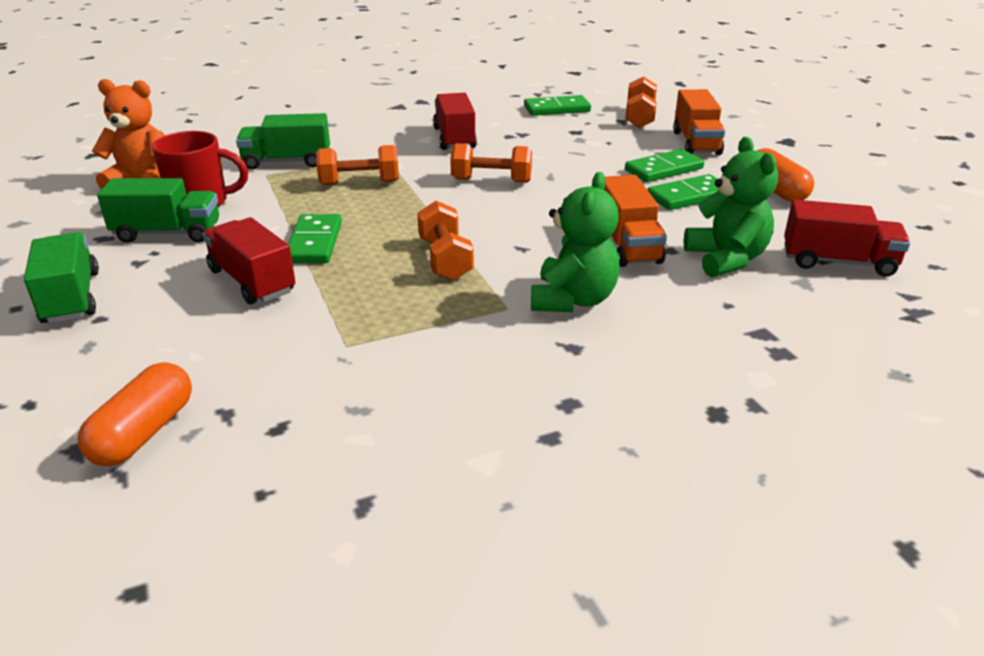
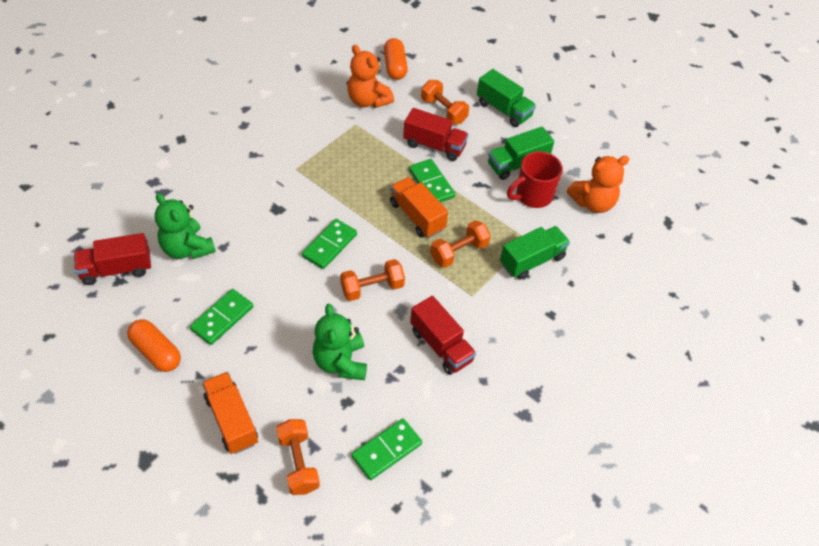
camera: 150 degrees right, 20 degrees up
orange dumbbell [417,201,474,281] -> orange dumbbell moved to [421,80,469,124]
green teddy bear [531,172,620,312] -> green teddy bear moved to [313,304,367,380]
orange truck [604,175,667,267] -> orange truck moved to [390,177,448,238]
green domino [625,149,704,182] -> green domino moved to [302,219,357,269]
none -> orange teddy bear [347,45,394,108]

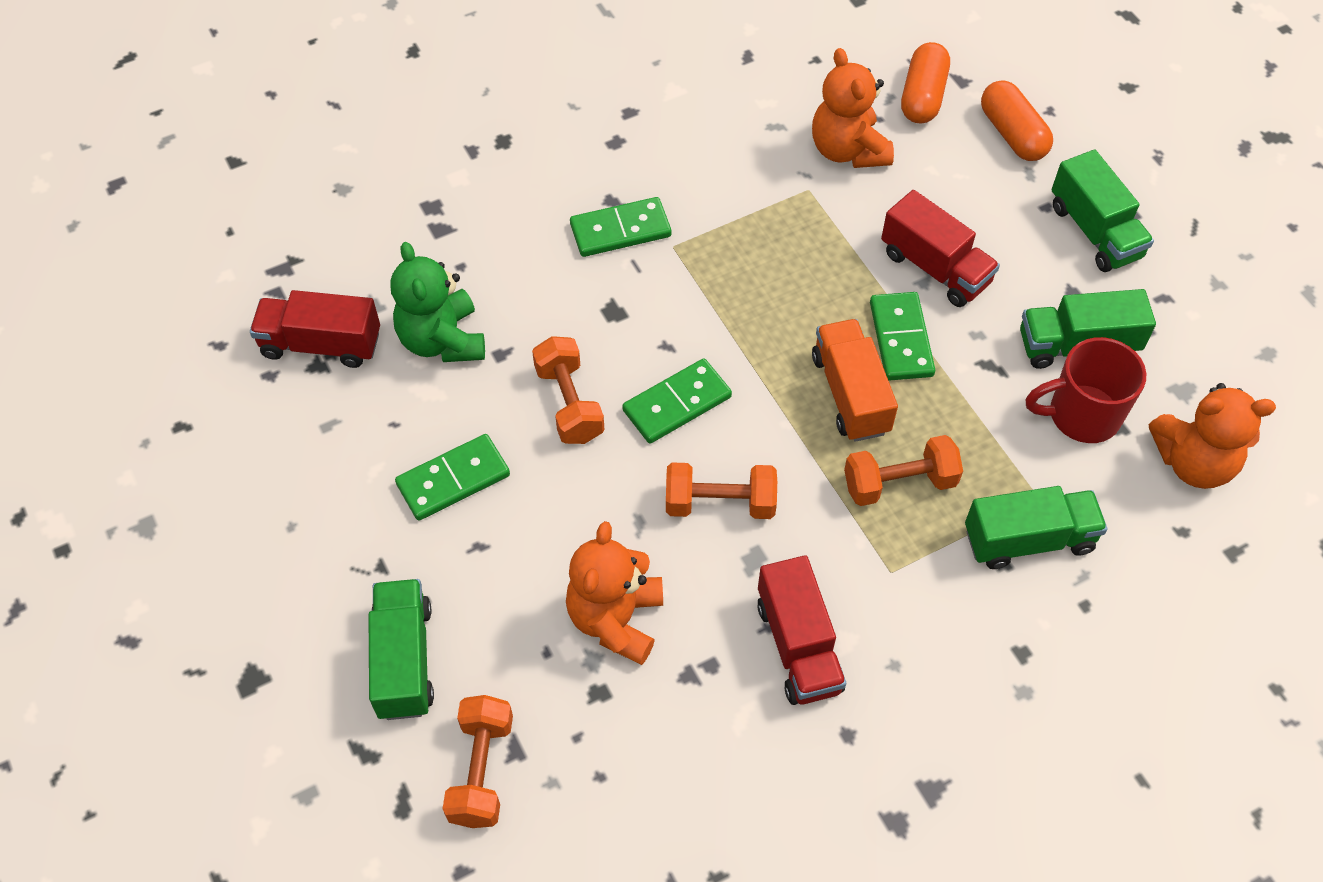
camera: 25 degrees right, 5 degrees up
orange capsule [127,319,181,372] -> orange capsule moved to [981,80,1053,161]
orange truck [202,372,258,454] -> green truck [368,579,434,720]
green teddy bear [313,304,367,380] -> orange teddy bear [566,521,663,665]
green domino [351,419,422,480] -> green domino moved to [570,197,671,257]
orange dumbbell [421,80,469,124] -> orange dumbbell moved to [532,336,604,444]

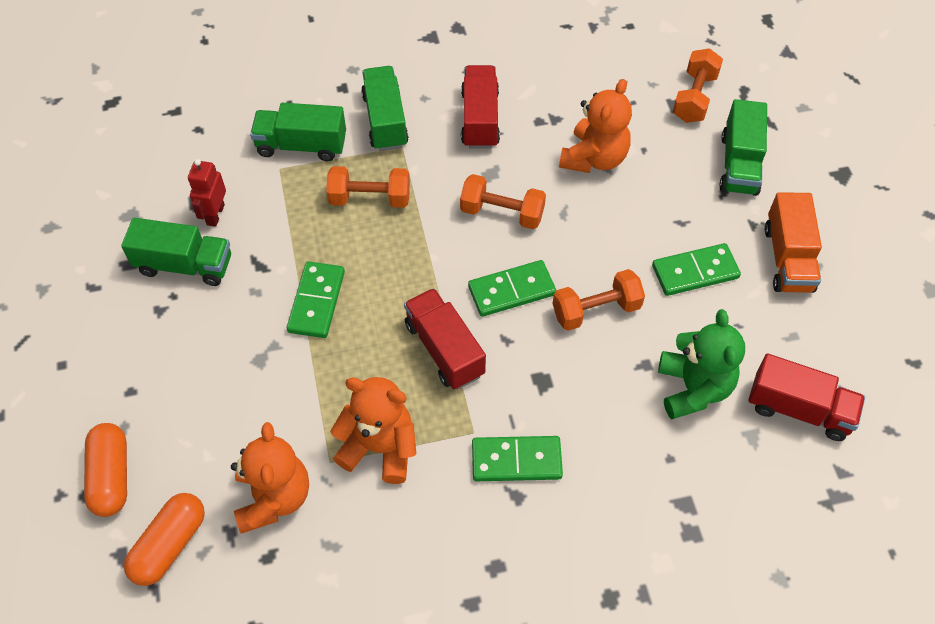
camera: 165 degrees left, 0 degrees up
orange dumbbell [532,336,604,444] -> orange dumbbell turned 75 degrees clockwise [553,269,645,331]
orange truck [812,319,898,442] -> orange truck moved to [765,192,822,293]
red truck [881,190,1000,307] -> red truck moved to [404,288,486,389]
red mug [1026,337,1146,443] -> red robot [188,159,226,227]
green truck [1051,150,1154,272] -> green truck moved to [361,66,409,151]
orange teddy bear [1149,383,1276,489] -> orange teddy bear moved to [330,377,416,484]

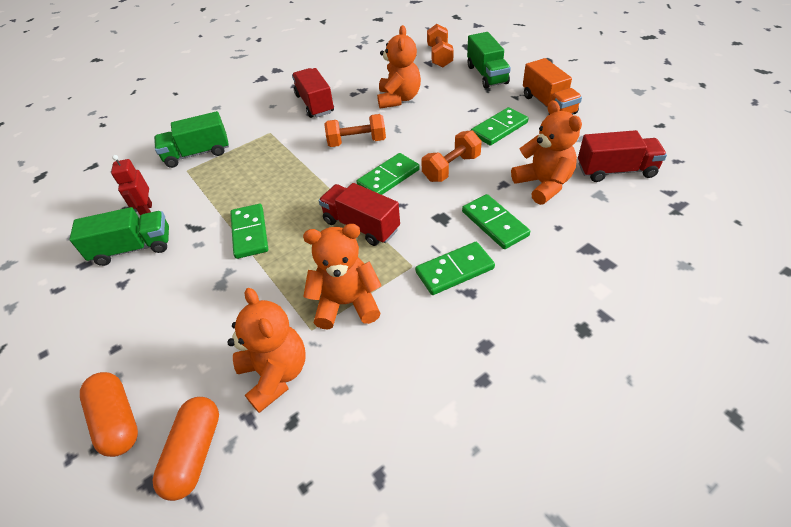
camera: 20 degrees left, 10 degrees down
orange dumbbell [326,166,410,208] -> none
green truck [361,66,409,151] -> none
green teddy bear [658,309,745,419] -> orange teddy bear [511,100,582,205]
none -> green domino [462,194,530,249]

